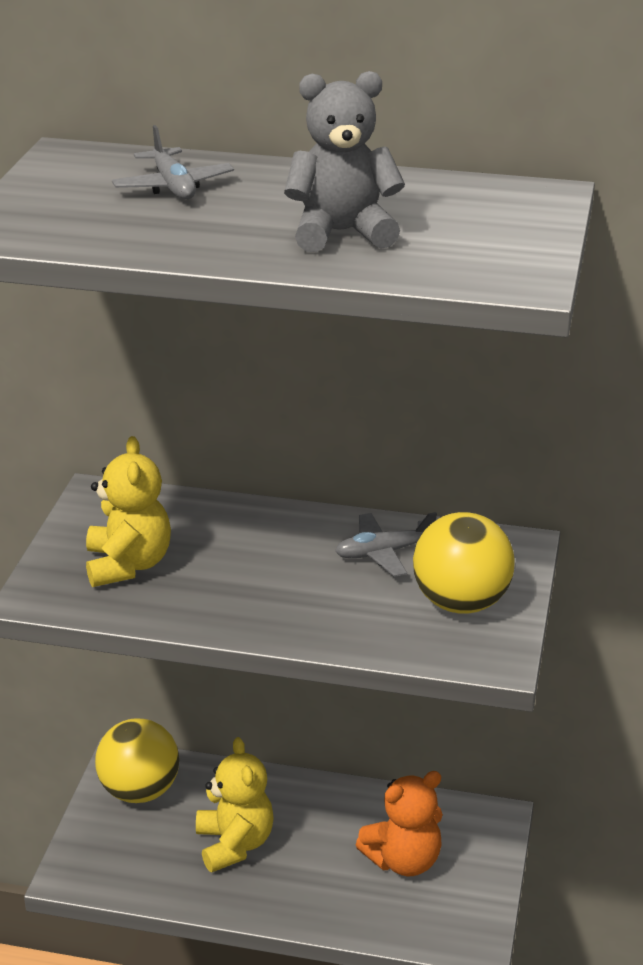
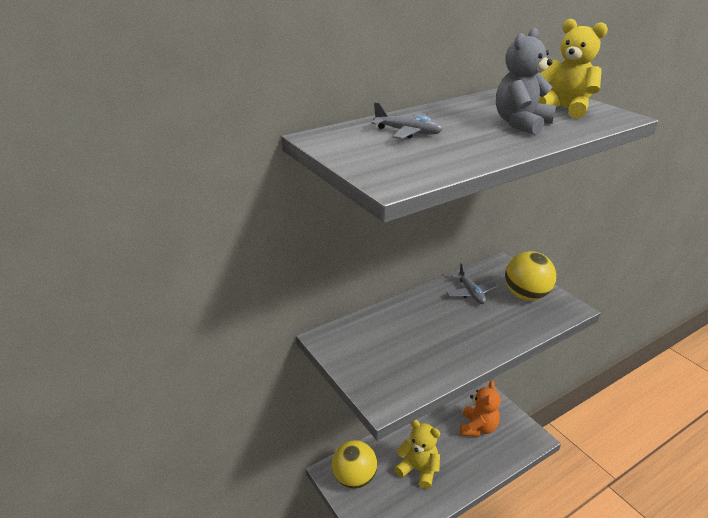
camera: 45 degrees left, 0 degrees up
yellow teddy bear [86,436,171,587] -> yellow teddy bear moved to [538,19,608,119]
grey plane [335,512,437,577] -> grey plane turned 45 degrees counterclockwise [446,263,498,304]

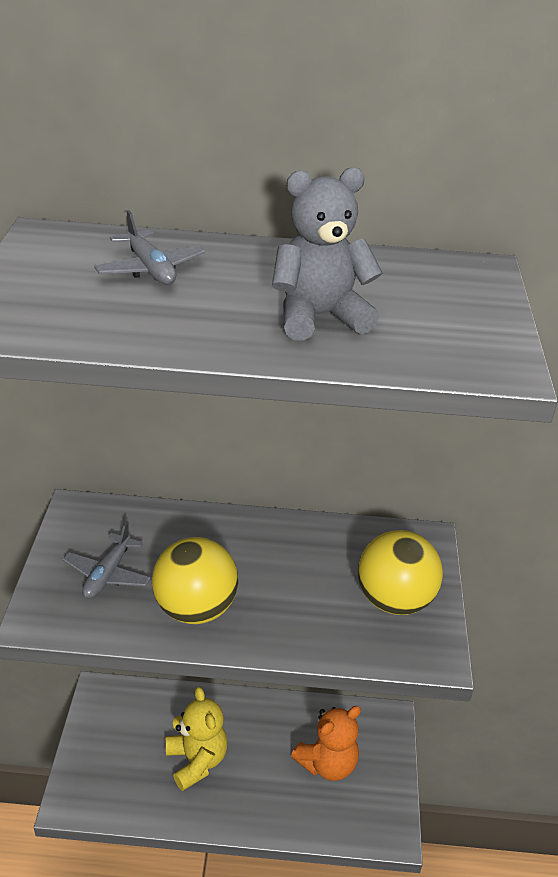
camera: 35 degrees right, 5 degrees up
yellow ball [332,440,377,489] -> yellow ball moved to [152,537,238,624]
grey plane [446,263,498,304] -> grey plane moved to [63,522,151,599]
yellow teddy bear [538,19,608,119] -> none

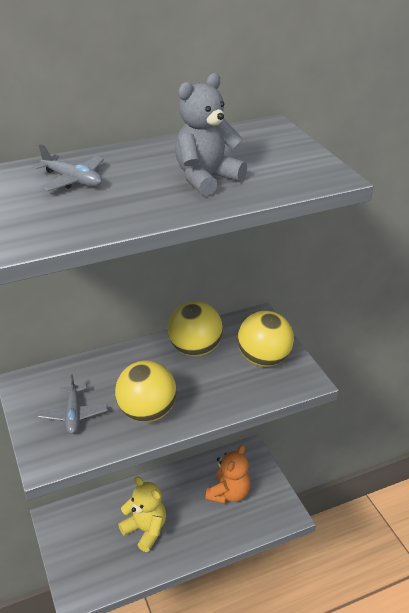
camera: 25 degrees left, 0 degrees up
none -> yellow ball [168,301,223,356]

